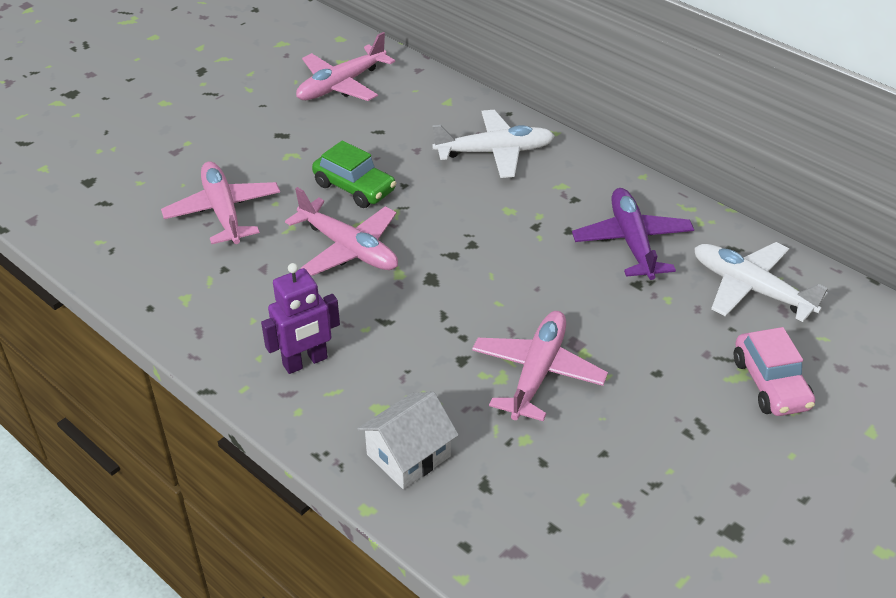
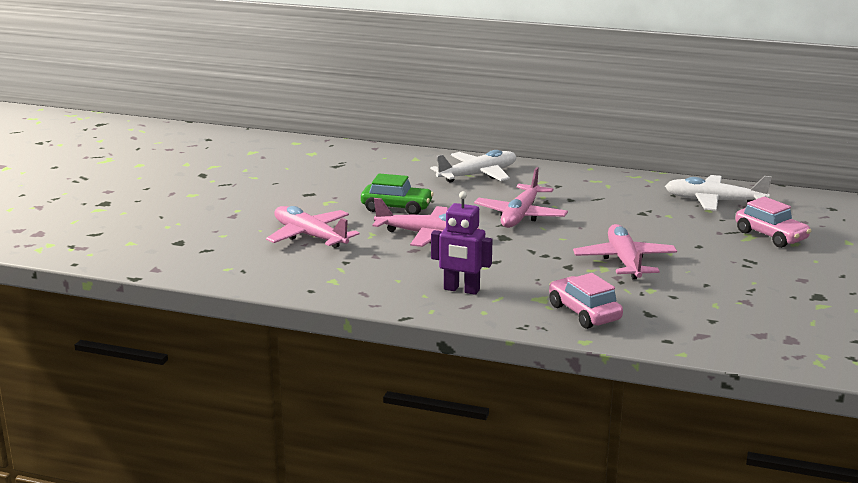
camera: 25 degrees left, 20 degrees down
purple robot [261,263,340,374] -> purple robot turned 75 degrees clockwise [431,191,493,295]
pink plane [296,32,395,101] -> pink plane moved to [474,167,568,228]
white house [357,392,459,489] -> pink car [549,273,623,329]
purple plane [572,188,694,280] -> none

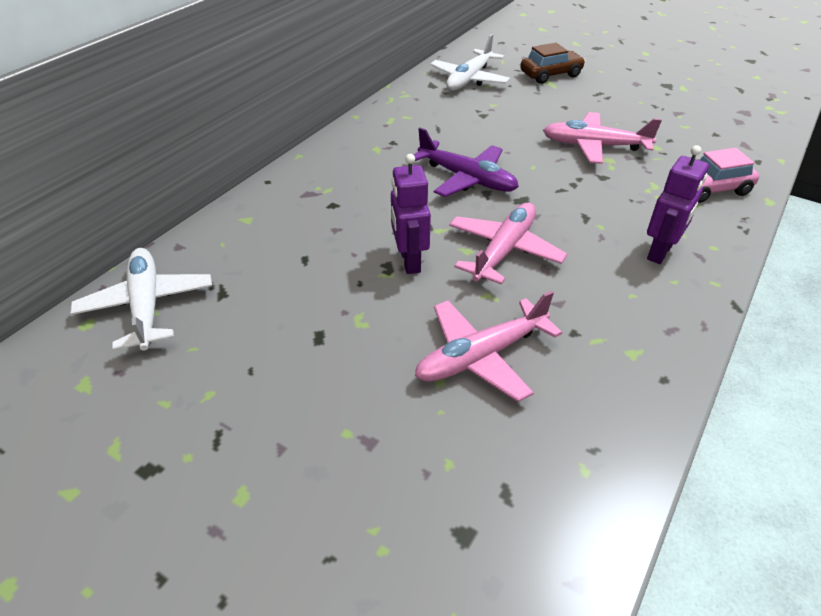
camera: 75 degrees left, 20 degrees up
green car [361,174,434,215] -> purple robot [391,154,431,274]
white plane [430,150,516,183] -> white plane moved to [70,248,212,351]
pink plane [474,167,568,228] -> purple plane [414,128,519,197]
pink car [735,197,811,248] -> brown car [520,43,585,84]

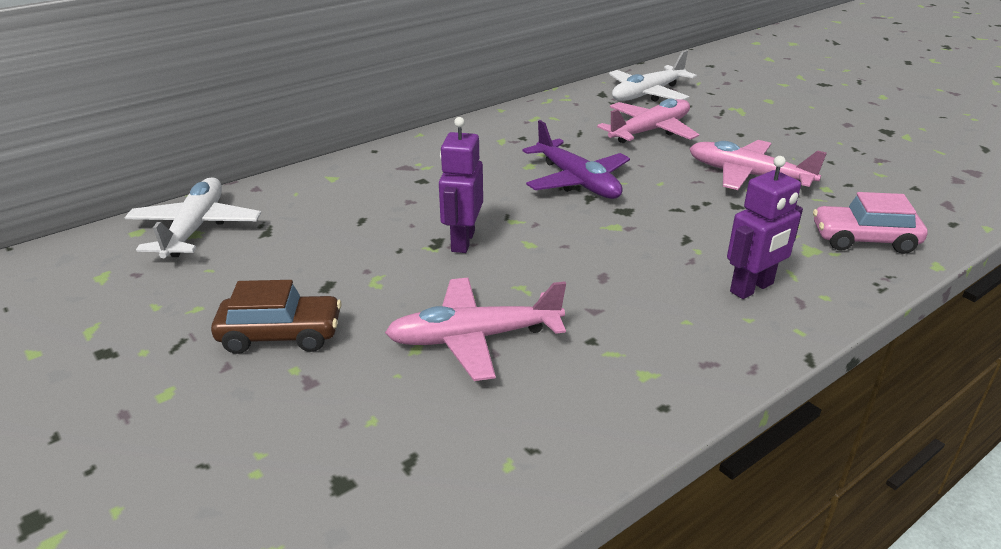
camera: 20 degrees right, 10 degrees down
pink plane [449,202,567,285] -> pink plane moved to [597,99,699,143]
brown car [520,43,585,84] -> brown car moved to [211,280,342,354]

